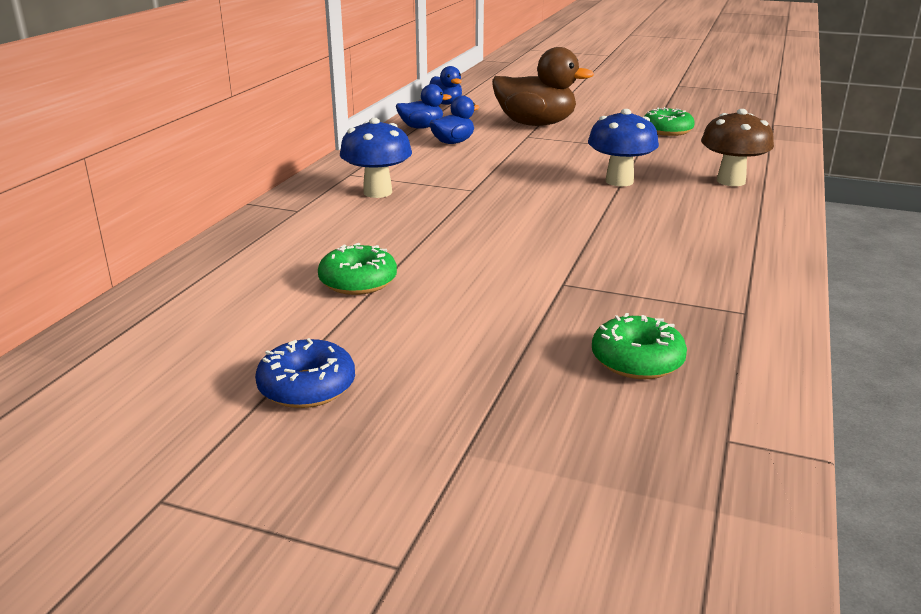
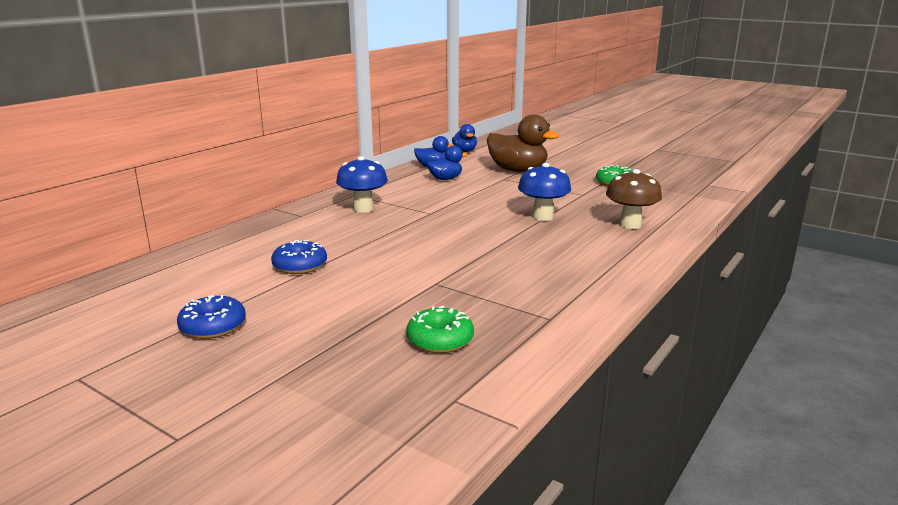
camera: 15 degrees right, 5 degrees down
green donut [318,243,397,295] -> blue donut [271,240,327,274]

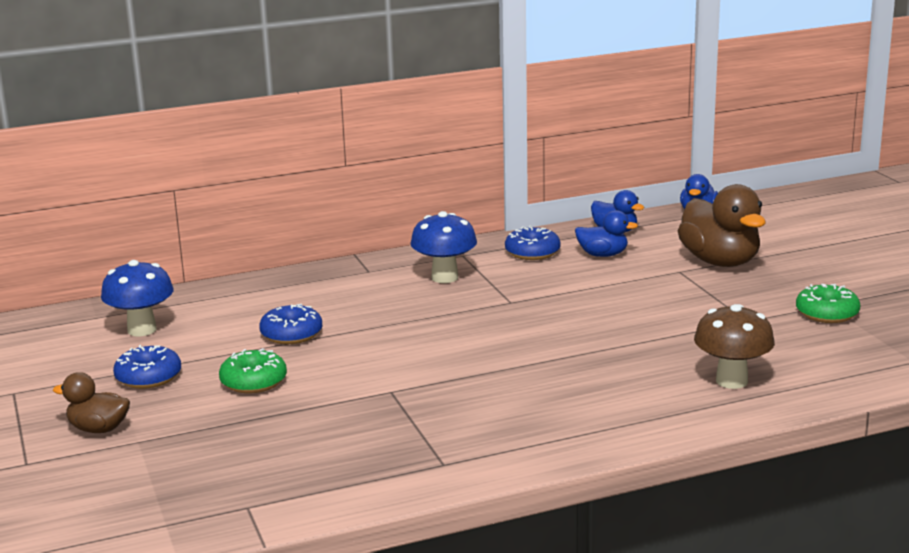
camera: 35 degrees right, 0 degrees up
green donut [406,305,474,353] -> green donut moved to [219,348,287,393]
blue mushroom [518,163,571,221] -> blue mushroom moved to [101,260,174,336]
none -> brown duck [53,372,130,433]
none -> blue donut [505,226,561,260]

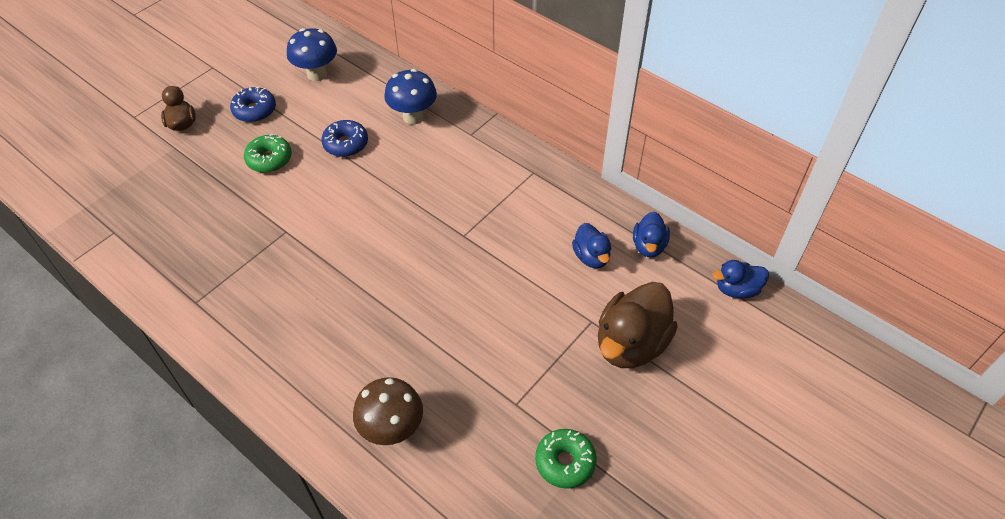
camera: 60 degrees right, 30 degrees up
blue mushroom [410,211,477,283] -> blue mushroom moved to [384,69,437,124]
blue donut [505,226,561,260] -> none

